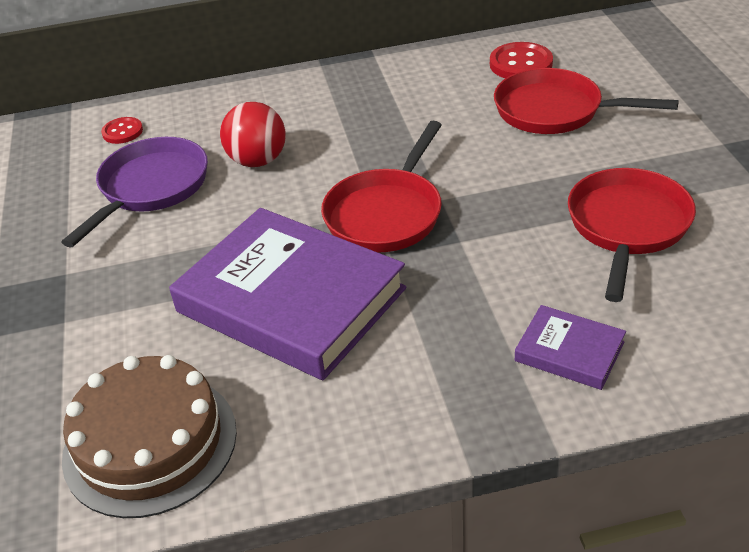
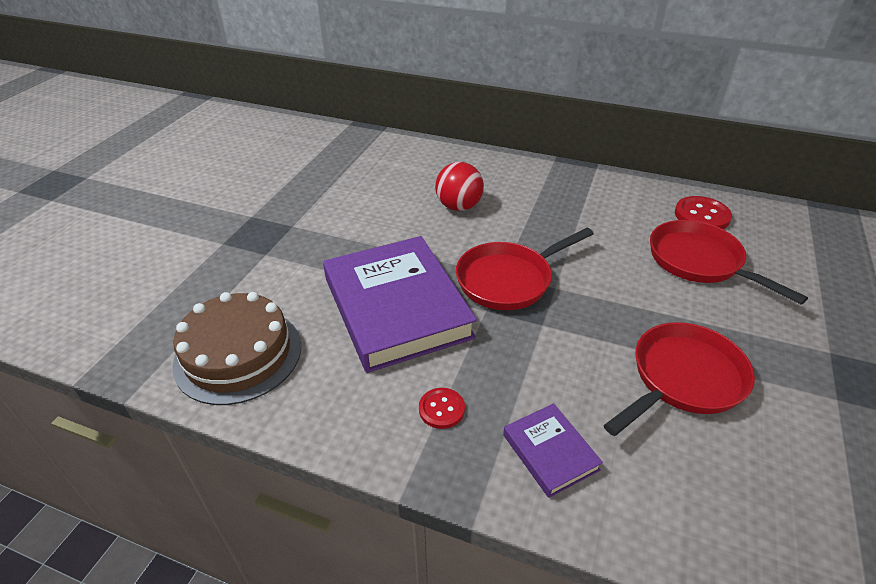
camera: 30 degrees right, 0 degrees up
purple pan [62,137,208,248] -> none
red button [101,117,143,144] -> red button moved to [419,388,465,429]

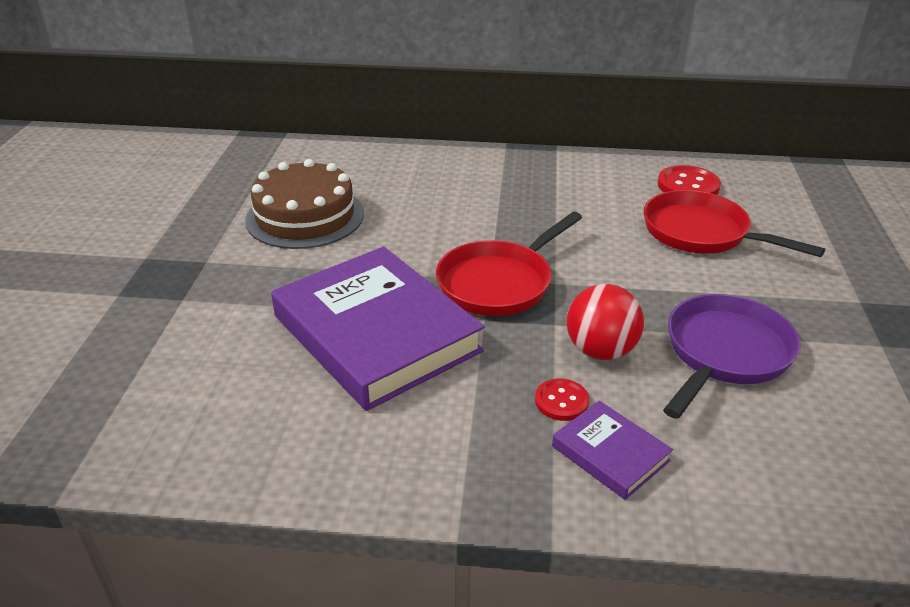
camera: 15 degrees left, 5 degrees down
brown cake [172,292,301,405] -> brown cake moved to [245,159,364,249]
red button [419,388,465,429] -> red button moved to [535,379,589,421]
red ball [435,162,484,211] -> red ball moved to [567,284,644,360]
red pan [604,322,755,436] -> purple pan [663,294,800,419]

